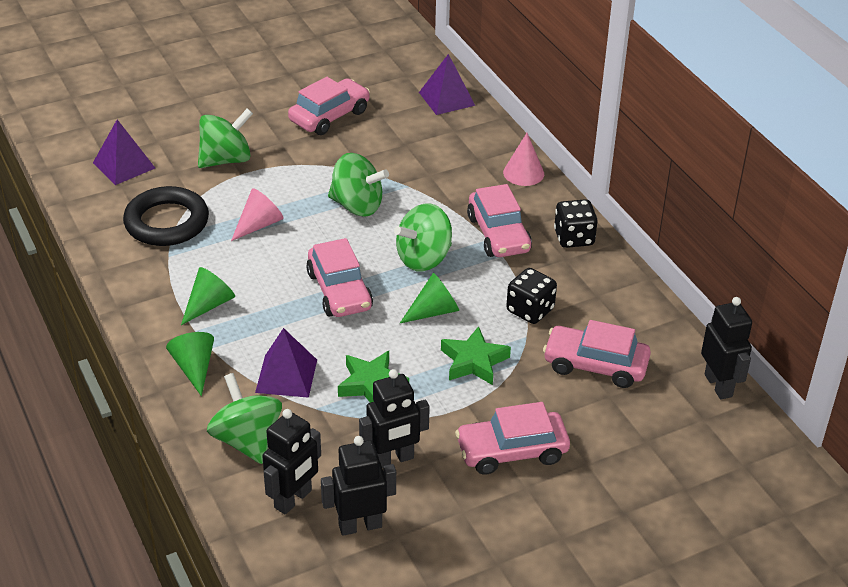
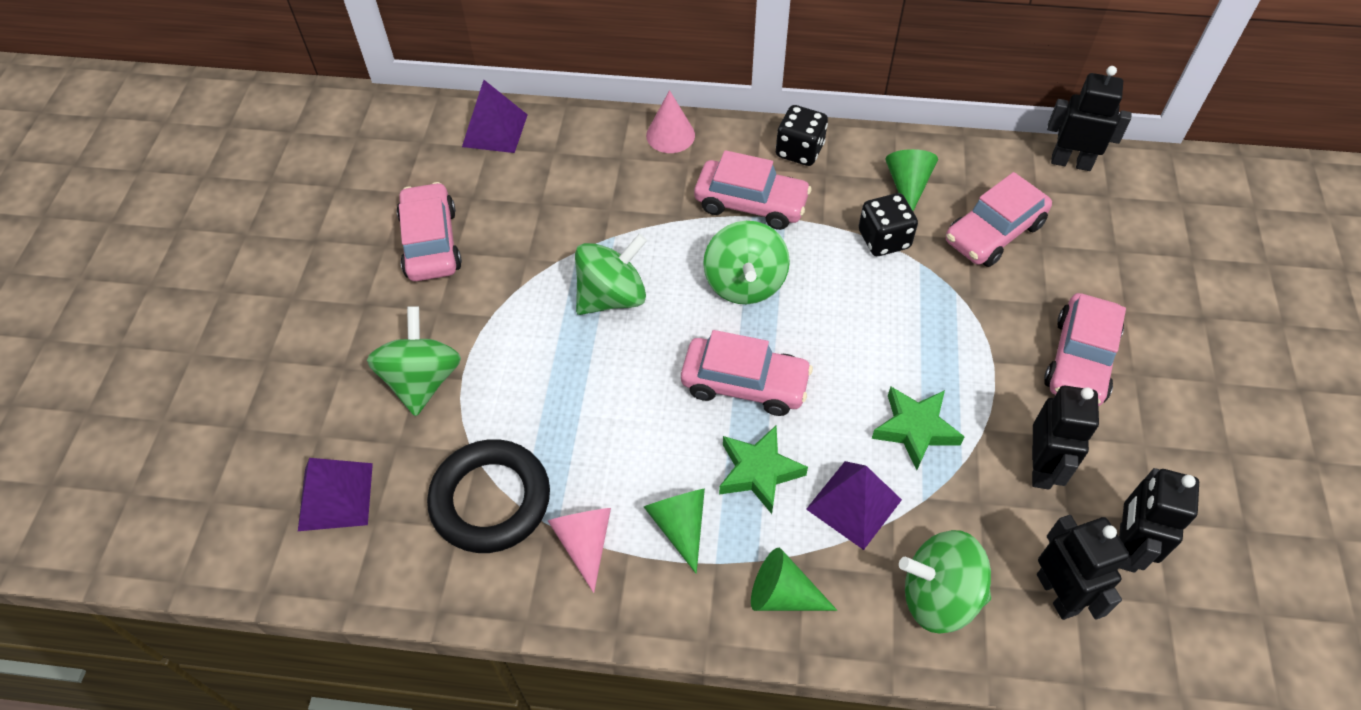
camera: 55 degrees left, 15 degrees up
pink cone [231,188,283,241] -> pink cone moved to [548,508,611,593]
green cone [400,273,459,323] -> green cone moved to [885,149,938,211]
green star [441,326,511,385] -> green star moved to [719,426,808,514]

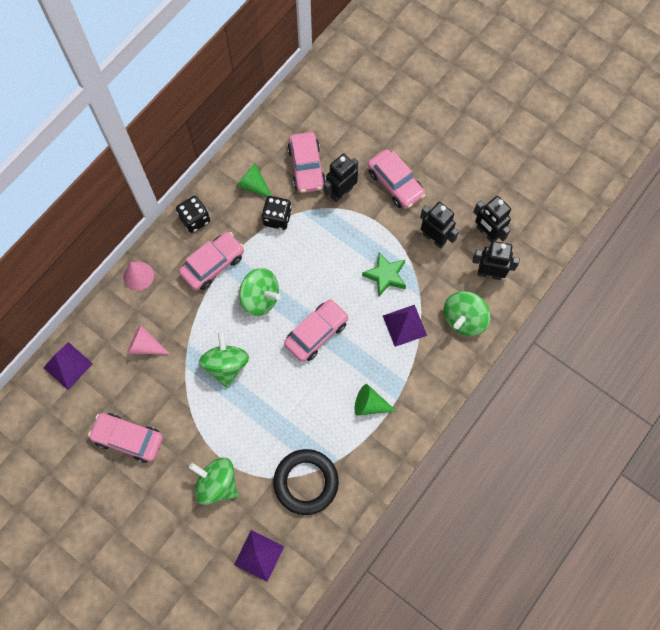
camera: 60 degrees left, 15 degrees up
pink cone [548,508,611,593] -> pink cone moved to [127,324,170,354]
green star [719,426,808,514] -> none
green cone [751,548,837,611] -> none
black robot [1047,66,1132,171] -> black robot moved to [323,153,358,202]

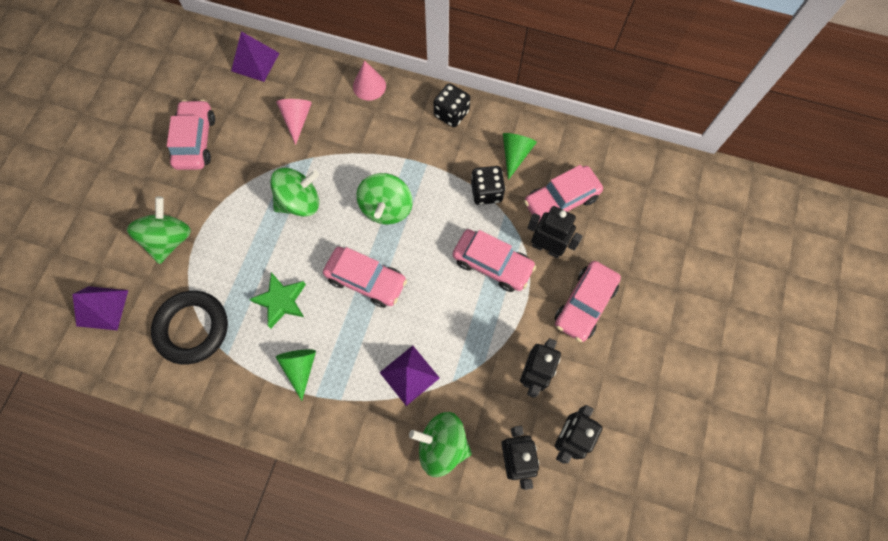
camera: 70 degrees right, 0 degrees up
pink car [179,232,244,290] -> pink car moved to [453,229,536,292]
green star [362,252,406,296] -> green star moved to [249,272,306,328]

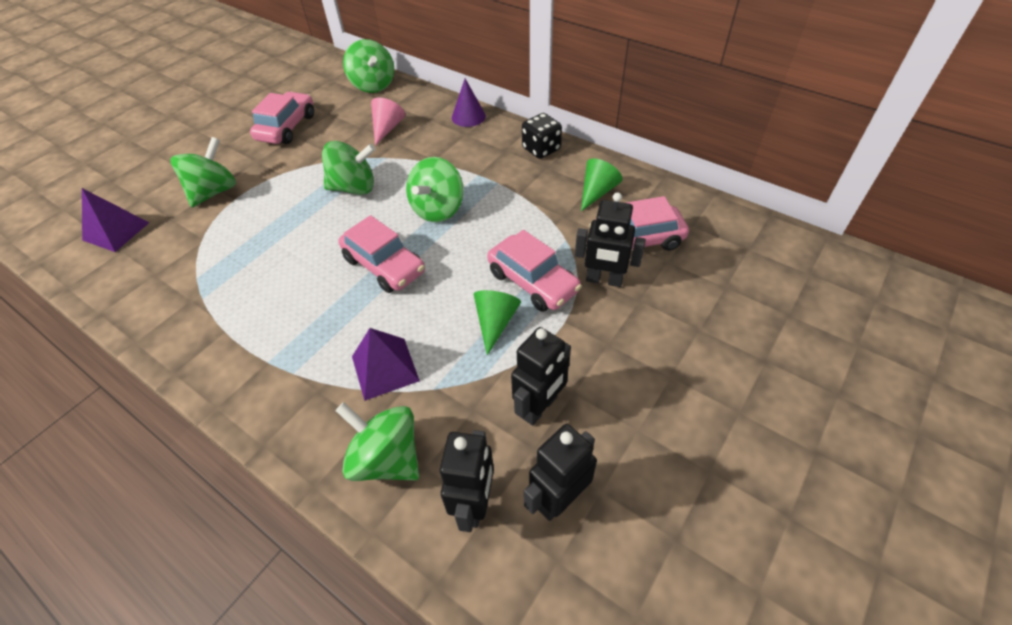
camera: 20 degrees right, 20 degrees down
black ring [151,291,228,364] -> none
purple pyramid [231,31,279,82] -> green spinning top [343,39,394,93]
green star [249,272,306,328] -> none
green cone [276,349,316,401] -> green cone moved to [474,290,521,355]
pink cone [353,60,386,101] -> purple cone [452,79,486,127]
black dice [471,166,505,205] -> none
black robot [527,206,583,258] -> black robot turned 150 degrees clockwise [575,192,646,287]
pink car [555,261,621,342] -> none

